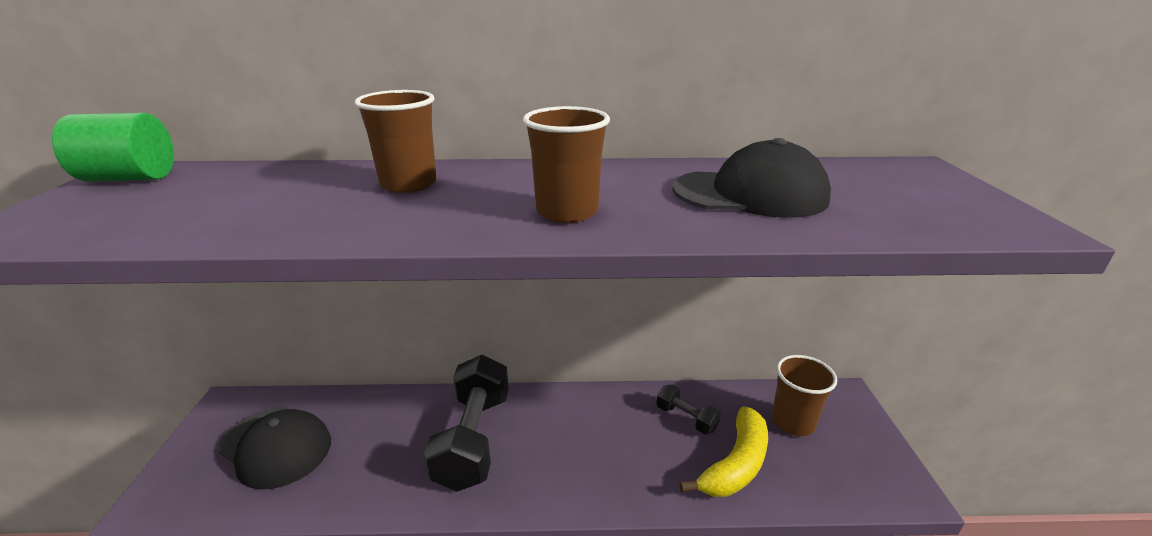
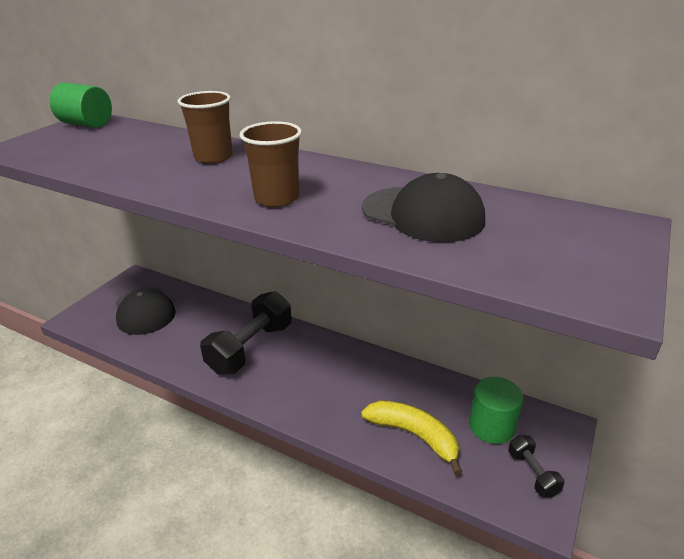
camera: 30 degrees right, 5 degrees up
black dumbbell [657,384,721,435] -> black dumbbell moved to [508,434,565,498]
yellow banana [680,406,768,497] -> yellow banana turned 120 degrees counterclockwise [361,400,462,475]
brown cup [772,355,837,436] -> green cylinder [469,377,523,444]

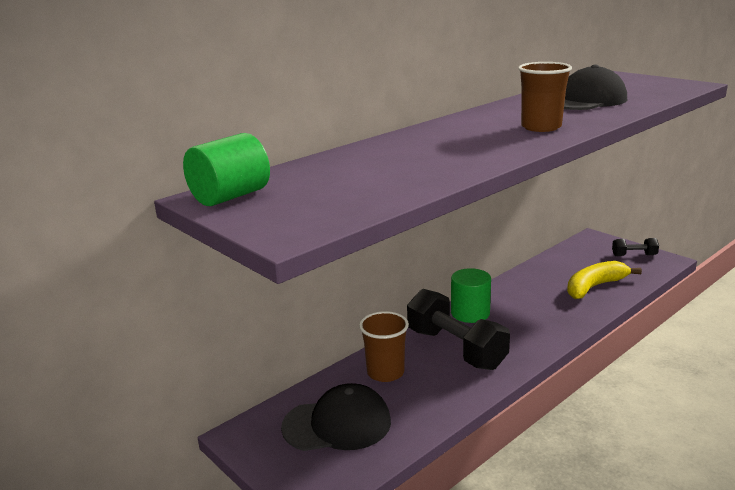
camera: 70 degrees left, 10 degrees down
brown cup [178,91,233,164] -> brown cup moved to [359,311,409,382]
green cylinder [469,377,523,444] -> green cylinder moved to [451,268,491,323]

